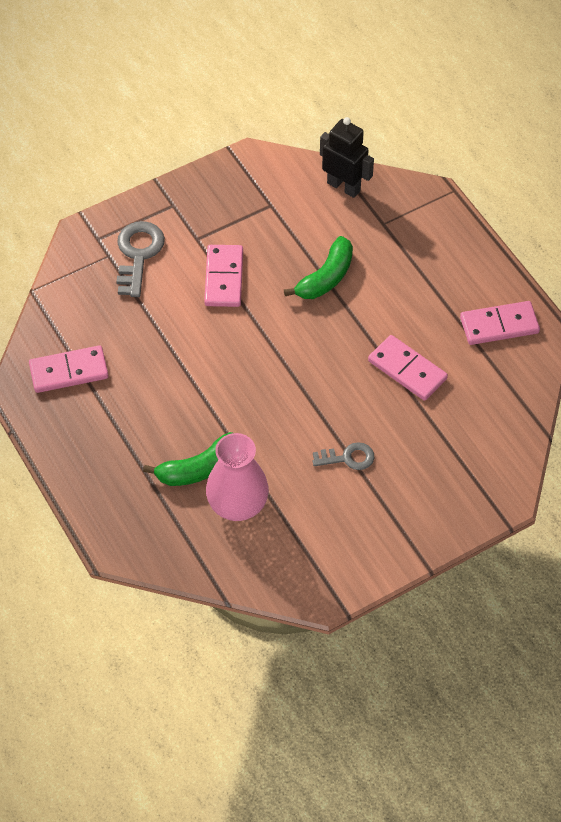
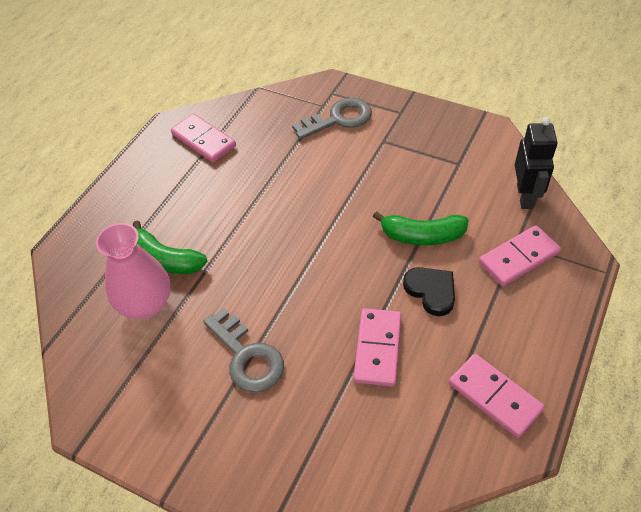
camera: 60 degrees right, 5 degrees down
pink domino [204,245,243,307] -> pink domino moved to [479,225,561,286]
grey key [313,442,374,470] -> grey key [203,308,284,392], size x1.61
none -> black heart [403,267,455,316]

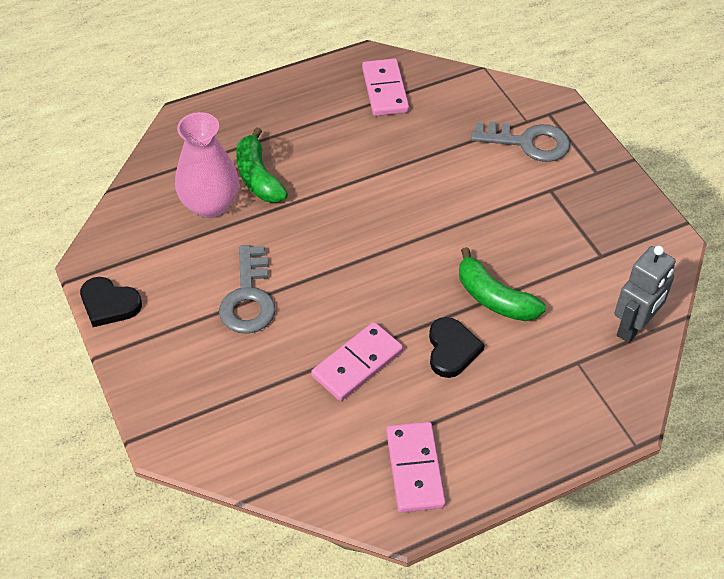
camera: 35 degrees right, 0 degrees up
pink domino [479,225,561,286] -> none
black robot [515,117,557,209] -> grey robot [614,246,676,343]
none -> black heart [80,277,142,327]

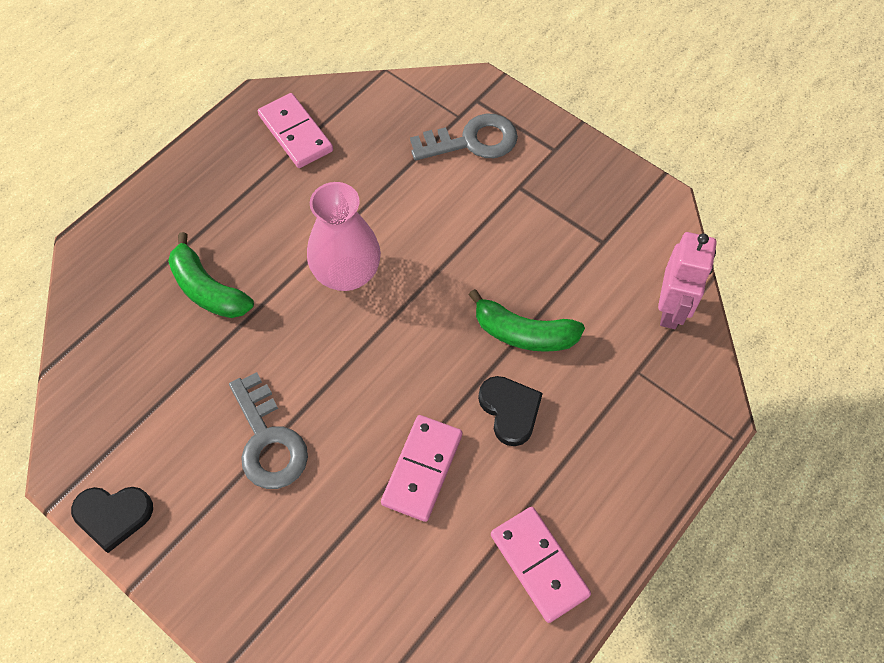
camera: 25 degrees left, 10 degrees up
pink vase [175,112,239,218] -> pink vase moved to [307,182,381,291]
grey robot [614,246,676,343] -> pink robot [658,232,717,329]

